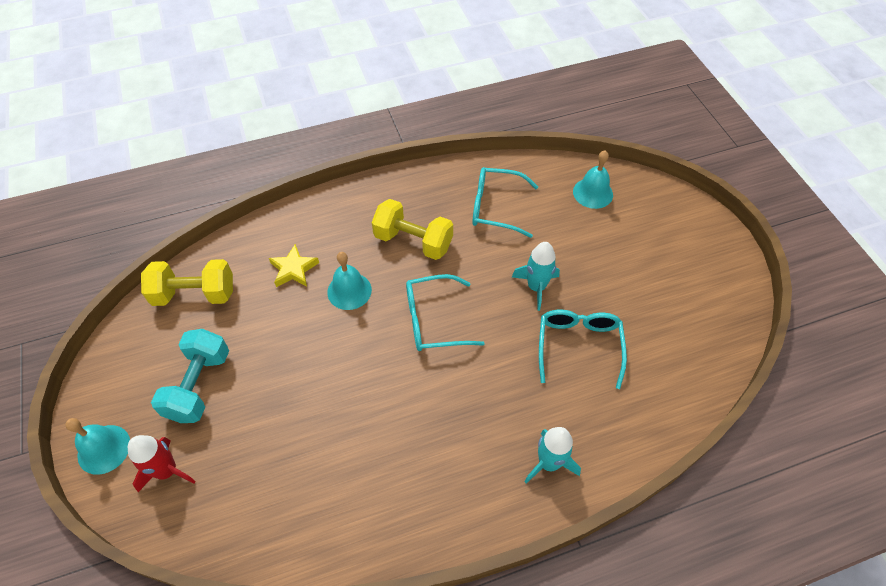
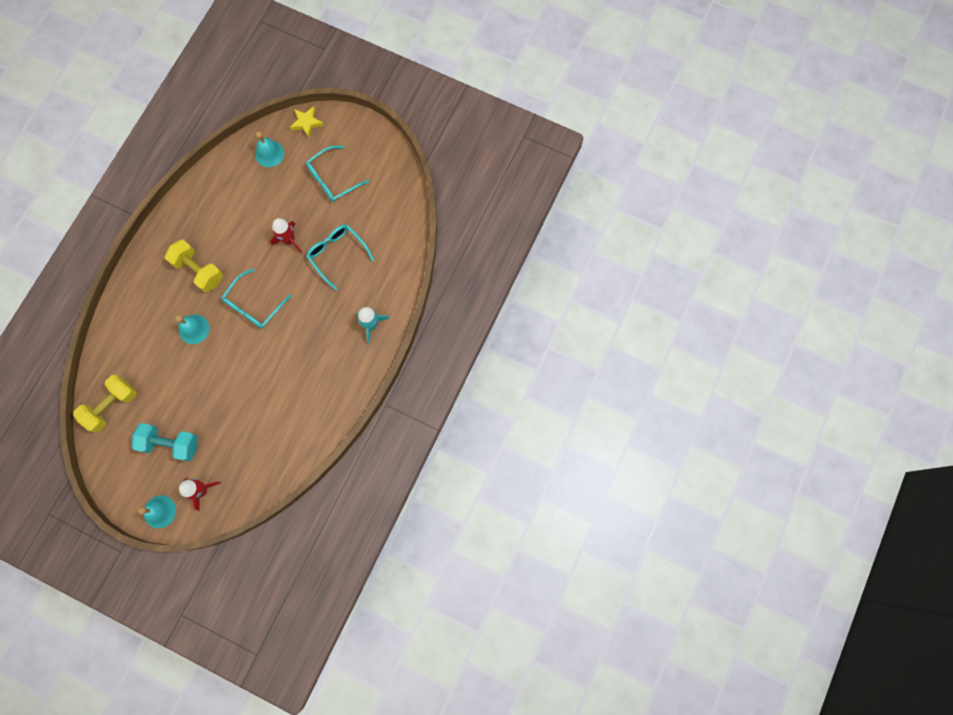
camera: 45 degrees left, 20 degrees up
turquoise dumbbell [151,329,229,423] -> turquoise dumbbell turned 45 degrees counterclockwise [132,423,198,461]
yellow star [269,244,319,287] -> yellow star moved to [290,106,324,138]
yellow dumbbell [372,199,453,260] -> yellow dumbbell turned 60 degrees clockwise [165,240,223,293]
turquoise glasses [472,167,538,238] -> turquoise glasses moved to [306,146,369,202]
turquoise rocket [512,242,560,311] -> red rocket [270,218,302,253]

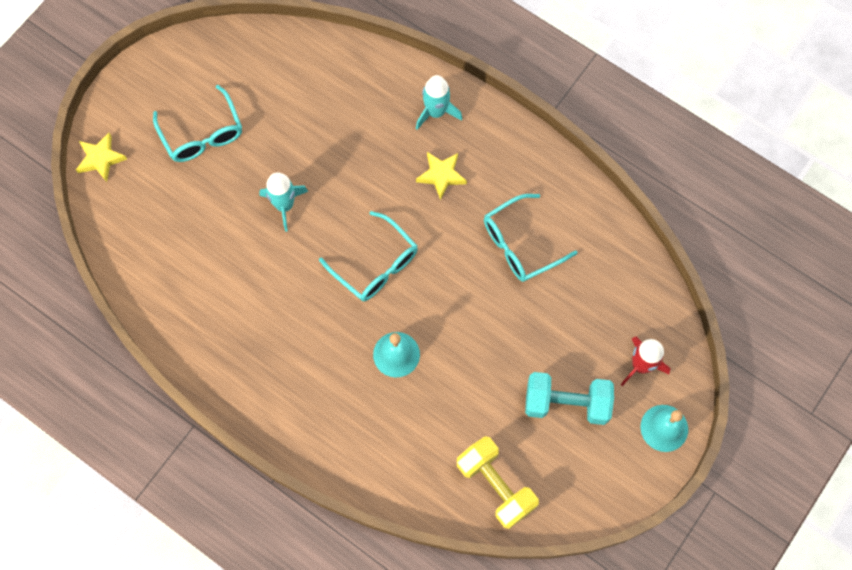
camera: 80 degrees left, 5 degrees down
turquoise dumbbell [132,423,198,461] -> turquoise dumbbell turned 75 degrees clockwise [525,372,614,425]
yellow dumbbell [165,240,223,293] -> none
turquoise bell [255,131,284,167] -> none
red rocket [270,218,302,253] -> turquoise rocket [259,172,309,232]
turquoise glasses [306,225,374,290] -> turquoise glasses moved to [484,194,577,282]
none -> yellow star [416,152,467,200]

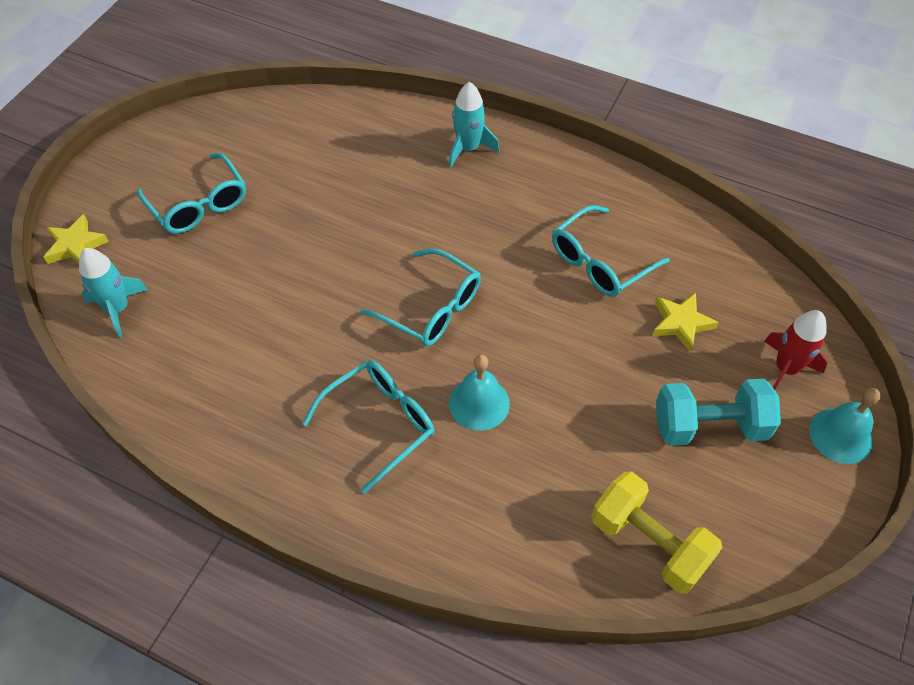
camera: 10 degrees left, 15 degrees down
turquoise rocket [259,172,309,232] -> turquoise rocket moved to [79,248,148,338]
yellow star [416,152,467,200] -> yellow star moved to [652,293,719,352]
none -> turquoise glasses [302,360,434,494]

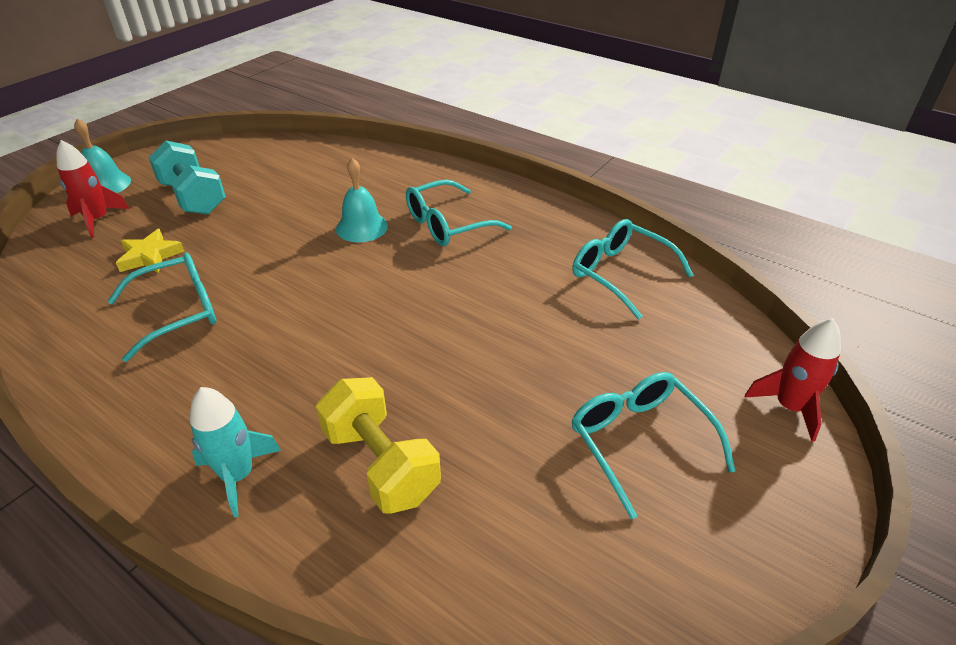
camera: 170 degrees left, 15 degrees down
yellow star [44,214,109,264] -> red rocket [745,318,841,442]
turquoise rocket [79,248,148,338] -> none
turquoise glasses [360,248,481,346] -> turquoise glasses moved to [573,219,693,319]
yellow dumbbell [591,471,722,594] -> yellow dumbbell moved to [316,377,441,514]
turquoise dumbbell [656,379,781,446] -> turquoise dumbbell turned 45 degrees clockwise [149,140,226,215]

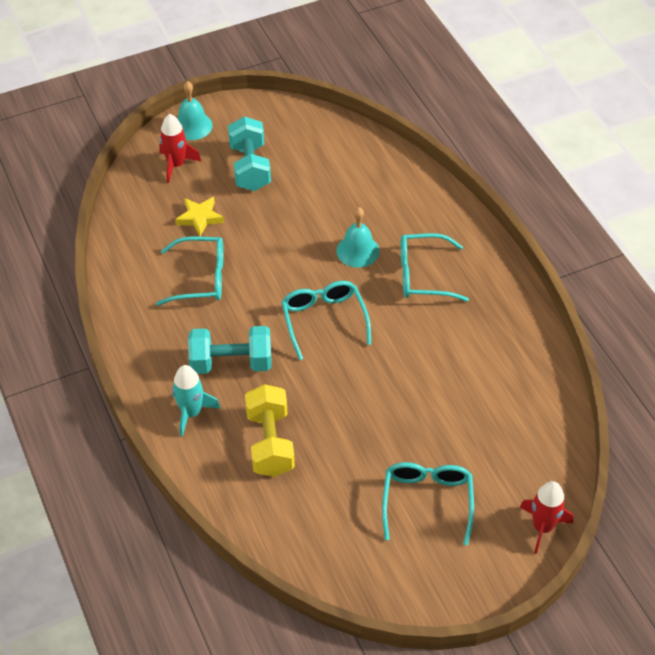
camera: 30 degrees right, 10 degrees up
turquoise glasses [573,219,693,319] -> turquoise glasses moved to [281,281,371,360]
none -> turquoise dumbbell [188,326,272,374]

